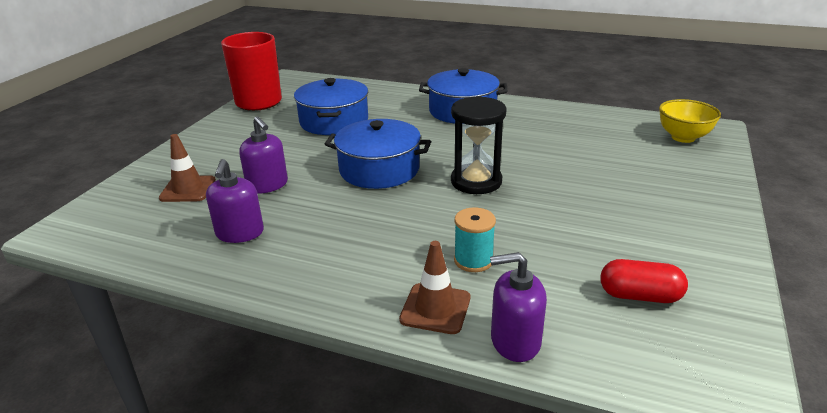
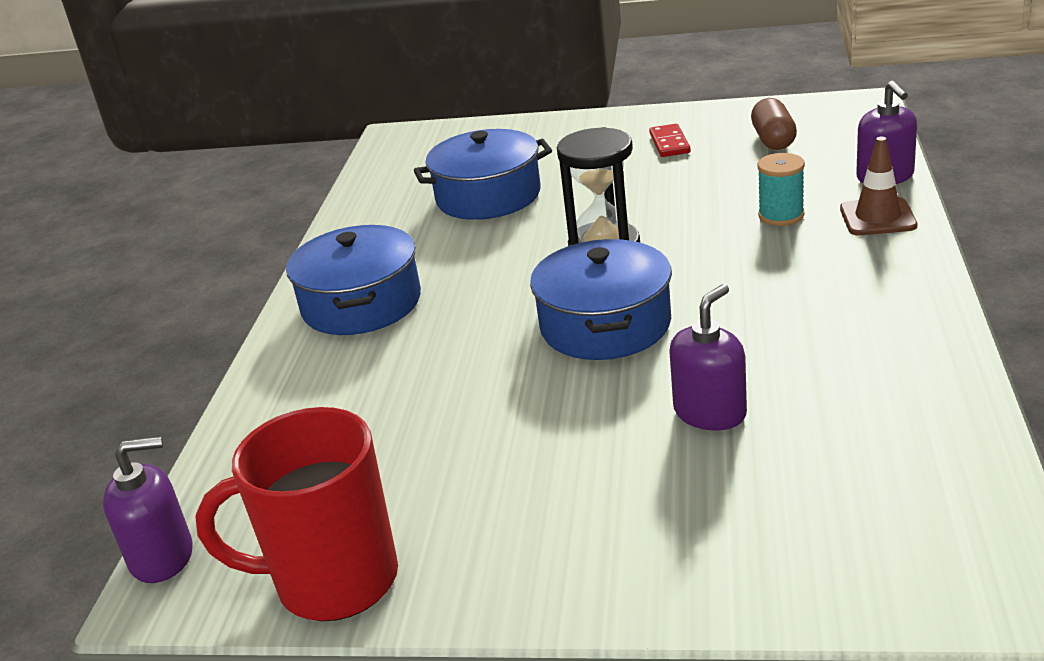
camera: 100 degrees left, 0 degrees up
brown traffic cone [159,134,216,202] -> none
purple soap dispenser [206,159,264,243] -> purple soap dispenser moved to [103,436,193,583]
blue pot [294,78,368,135] -> blue pot moved to [414,129,552,220]
red capsule [600,259,688,303] -> brown capsule [751,98,797,150]
yellow bowl [659,99,721,143] -> none
none -> red domino [649,124,691,157]

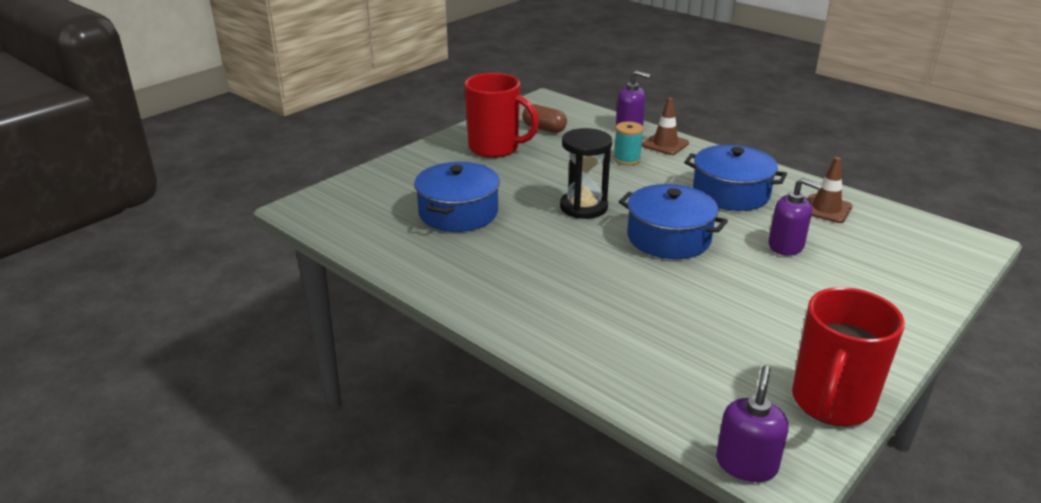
camera: 60 degrees left, 0 degrees up
blue pot [286,225,421,335] -> blue pot moved to [684,145,787,211]
red domino [649,124,691,157] -> red mug [464,73,539,158]
purple soap dispenser [669,284,747,431] -> purple soap dispenser turned 135 degrees clockwise [769,178,822,256]
none -> brown traffic cone [807,157,852,223]

